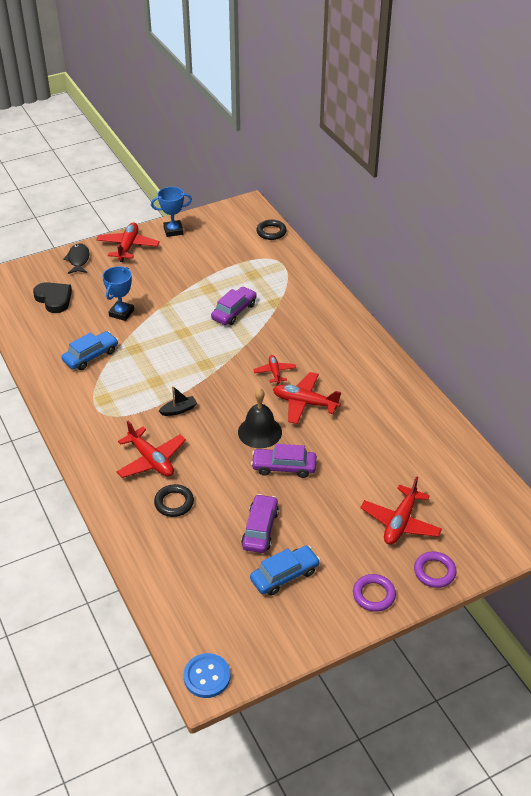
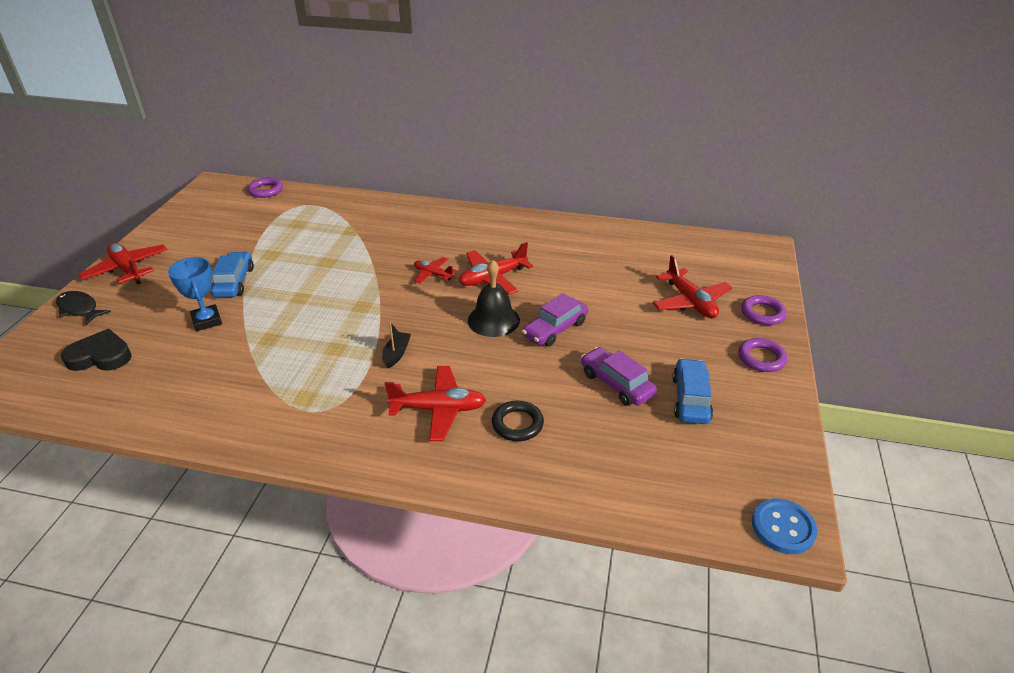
camera: 50 degrees left, 5 degrees down
blue car [62,331,118,370] -> blue car moved to [211,252,254,297]
blue trophy [151,187,192,237] -> none
purple car [211,287,257,325] -> none
black ring [256,220,287,240] -> purple ring [247,177,283,198]

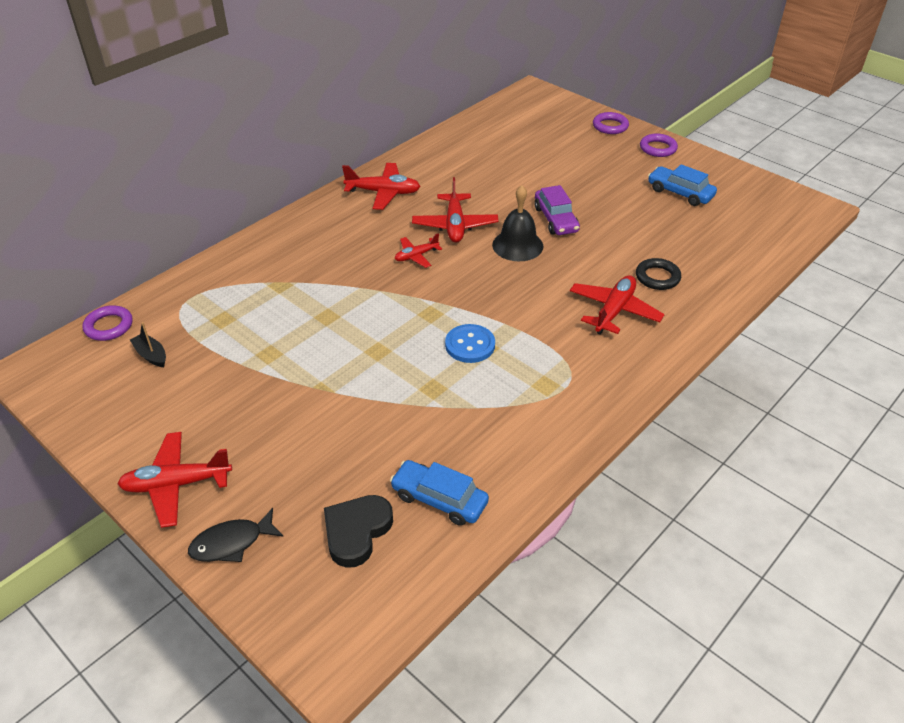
camera: 60 degrees left, 5 degrees up
blue trophy [168,257,222,331] -> none
blue car [211,252,254,297] -> blue car moved to [390,460,489,526]
black boat [382,322,411,368] -> black boat moved to [130,322,166,367]
purple car [581,347,657,406] -> none
red plane [653,255,732,318] -> red plane moved to [342,163,421,210]
blue button [752,498,818,554] -> blue button moved to [445,324,495,363]

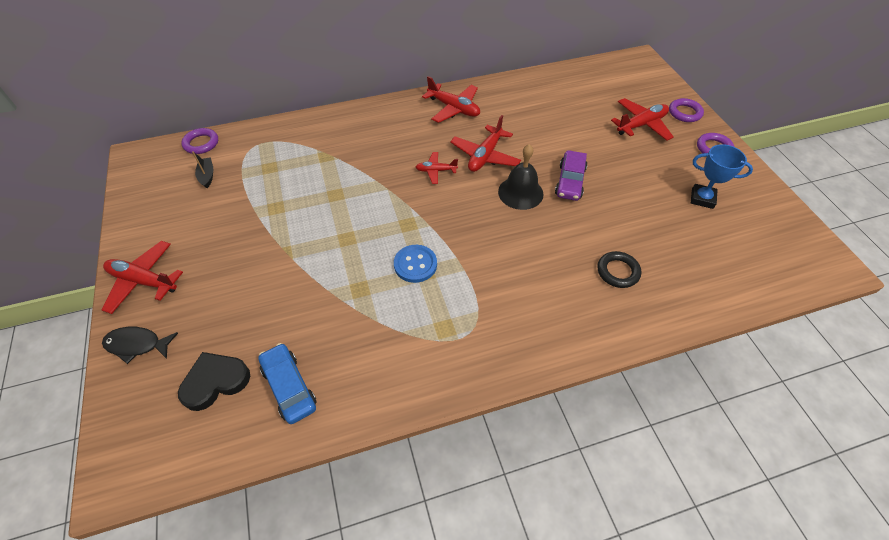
camera: 30 degrees right, 10 degrees up
red plane [570,275,665,335] -> red plane moved to [611,98,674,141]
blue car [648,164,717,206] -> blue trophy [691,144,753,209]

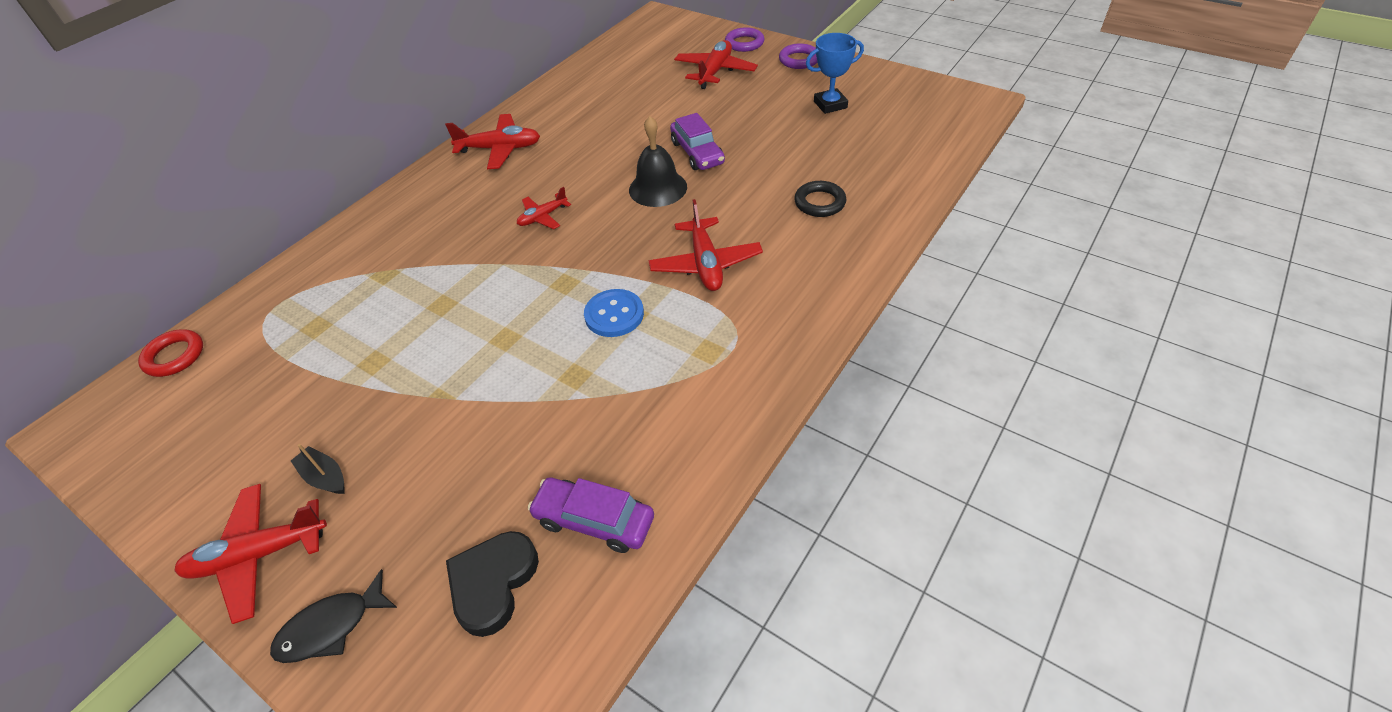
camera: 35 degrees left, 5 degrees down
purple ring [181,128,218,154] -> red ring [138,329,203,377]
black boat [192,151,213,188] -> black boat moved to [291,444,345,494]
blue car [258,343,316,424] -> purple car [528,478,654,553]
red plane [450,115,521,172] -> red plane moved to [648,199,763,291]

